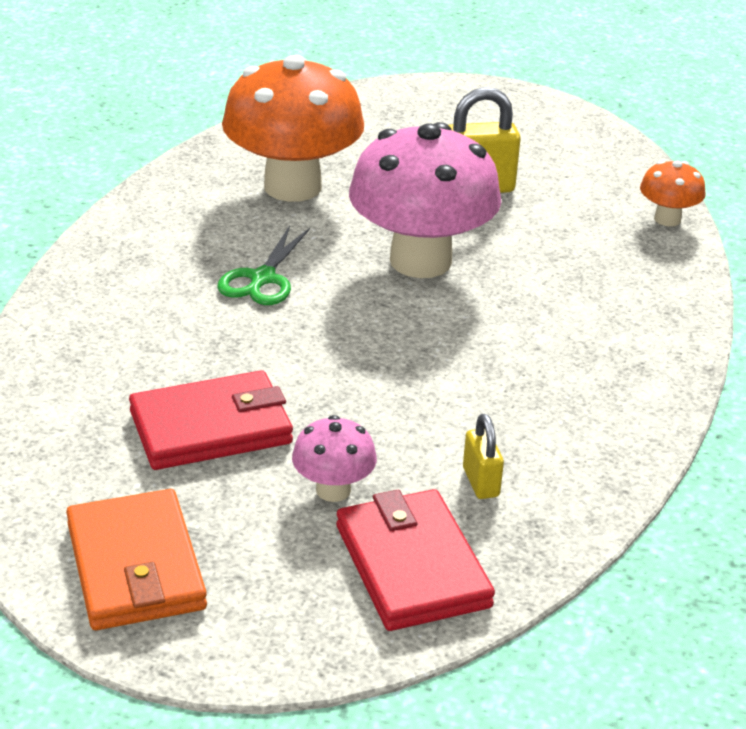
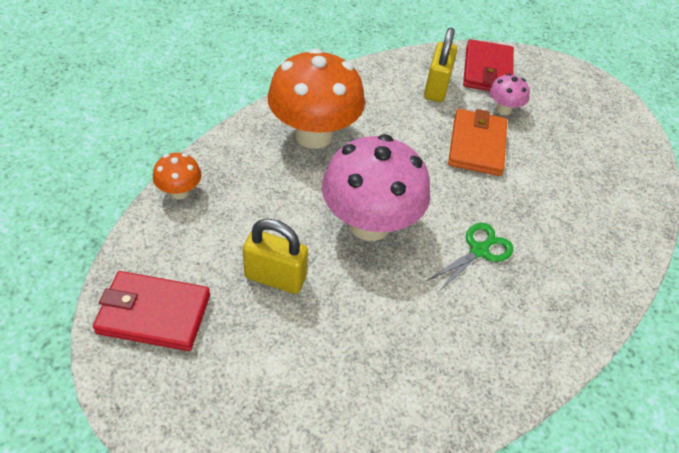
camera: 155 degrees left, 15 degrees up
orange wallet [66,489,207,630] -> orange wallet moved to [448,109,507,176]
red wallet [129,370,293,470] -> red wallet moved to [93,271,210,351]
orange mushroom [222,55,364,202] -> orange mushroom moved to [267,48,365,149]
yellow padlock [463,414,504,499] -> yellow padlock [424,28,457,102], size x1.76

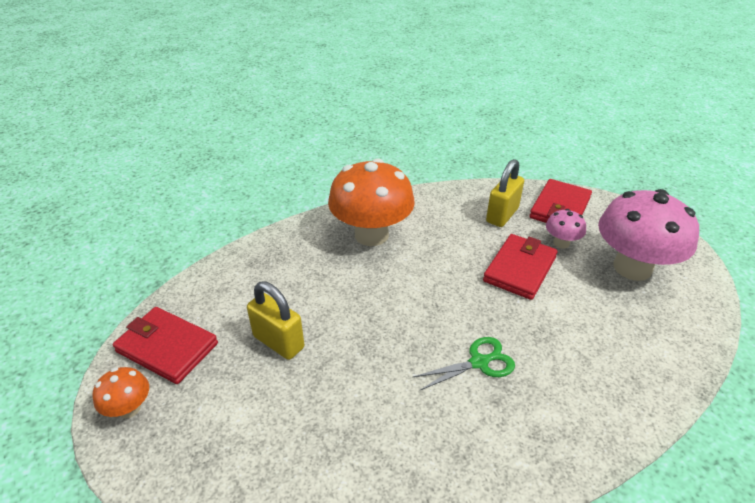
camera: 25 degrees right, 10 degrees down
orange mushroom [153,153,201,199] -> orange mushroom moved to [92,367,149,418]
pink mushroom [322,134,430,241] -> pink mushroom moved to [598,189,699,281]
orange wallet [448,109,507,176] -> red wallet [483,234,558,300]

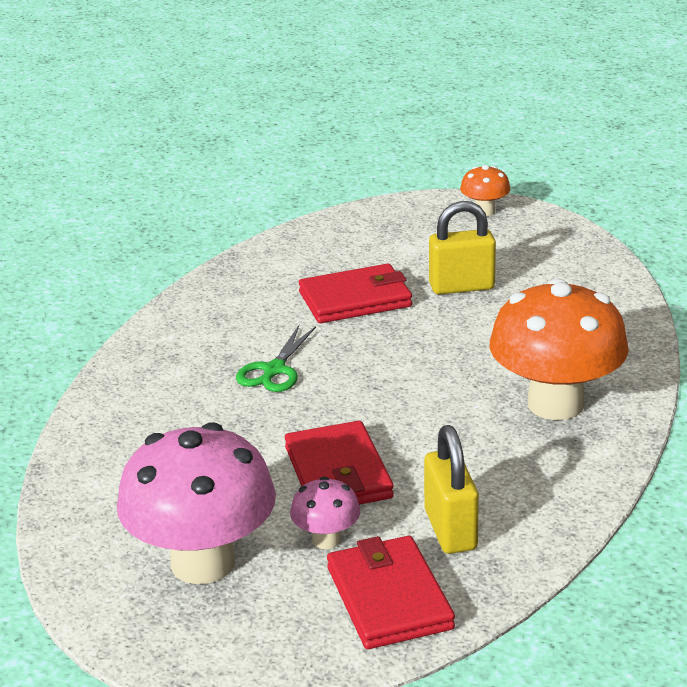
camera: 135 degrees right, 10 degrees down
red wallet [113,307,218,384] -> red wallet moved to [299,263,412,323]

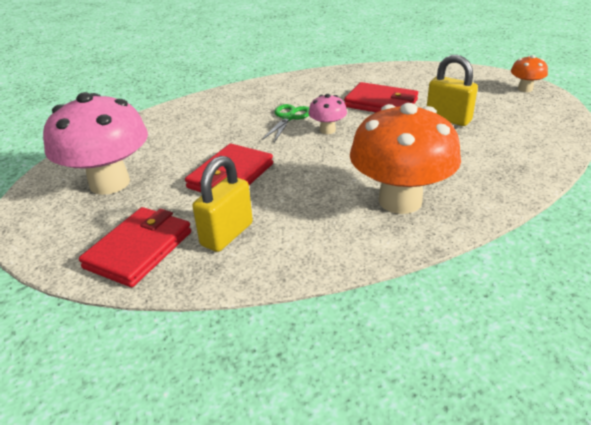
camera: 45 degrees right, 5 degrees up
green scissors [236,325,316,392] -> green scissors turned 135 degrees clockwise [262,104,309,142]
pink mushroom [290,477,360,549] -> pink mushroom moved to [308,94,347,134]

